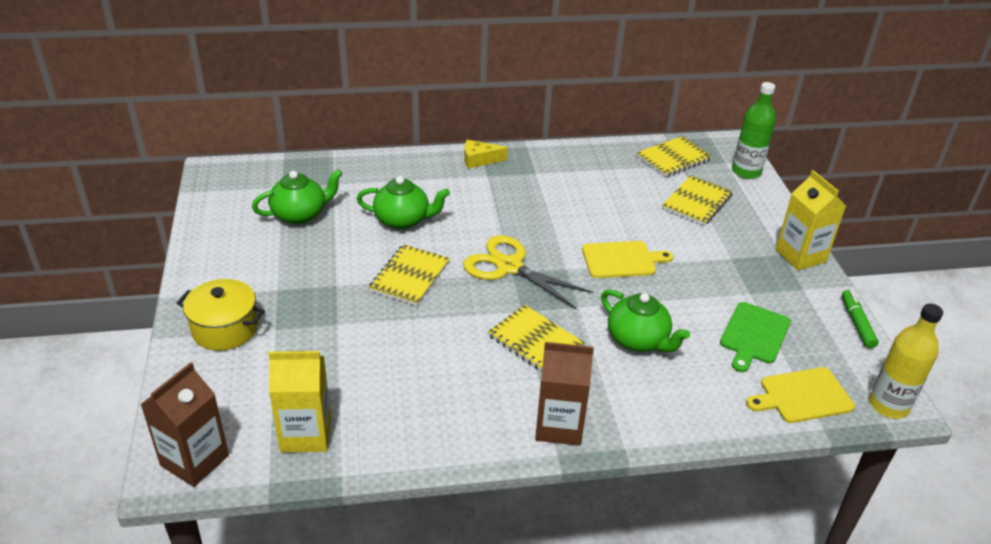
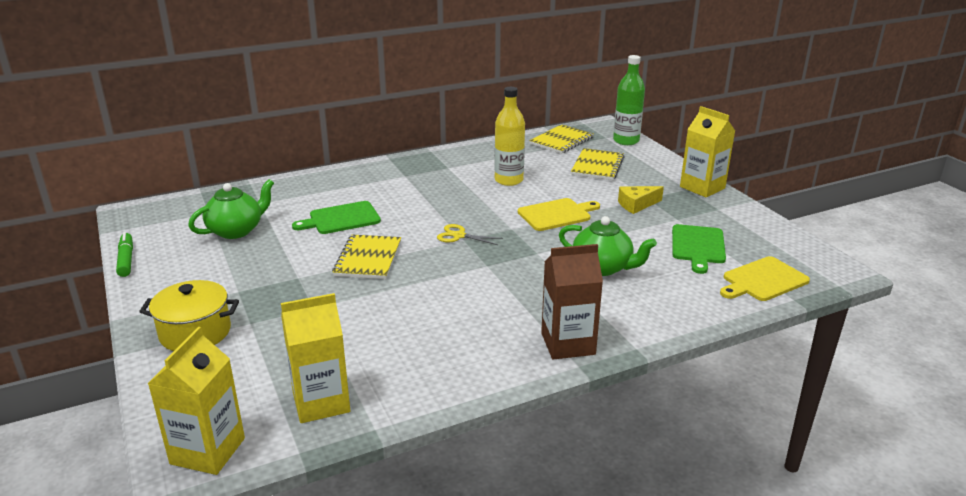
camera: 15 degrees left, 10 degrees down
brown carton [140,362,229,487] -> yellow carton [148,327,245,475]
green teapot [357,176,450,230] -> green cutting board [292,201,381,234]
yellow scissors [463,235,593,309] -> yellow scissors [437,224,503,245], size x0.51
yellow cheese [464,140,508,169] -> yellow cheese moved to [618,186,664,214]
yellow notebook [488,305,585,371] -> none
green marker [842,290,879,349] -> green marker moved to [116,232,133,277]
yellow bottle [869,304,943,419] -> yellow bottle moved to [494,87,525,186]

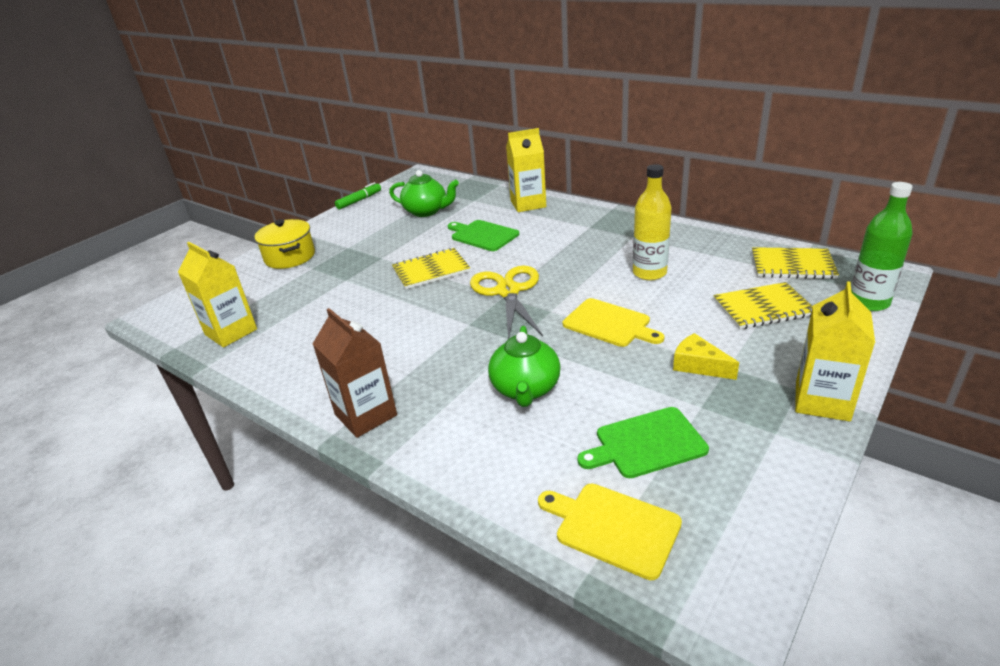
camera: 65 degrees right, 5 degrees up
yellow carton [148,327,245,475] -> yellow carton moved to [506,128,546,212]
yellow scissors [437,224,503,245] -> yellow scissors [470,266,543,339], size x1.95

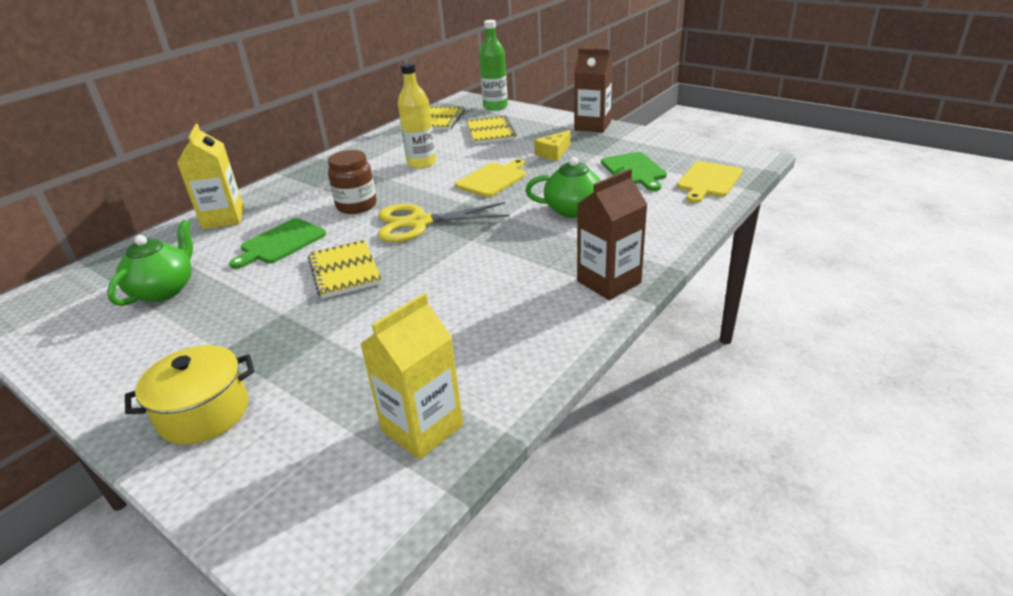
camera: 90 degrees left, 0 degrees up
green marker [335,182,381,209] -> none
yellow carton [795,281,875,421] -> brown carton [574,48,613,133]
none -> brown jar [328,150,377,214]

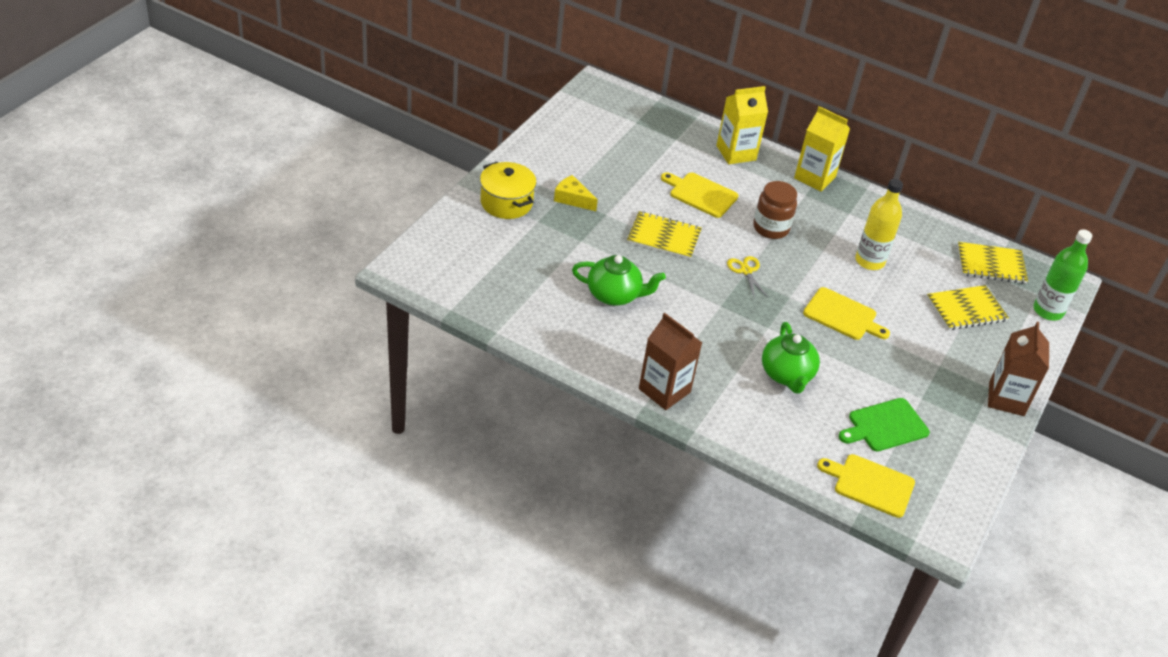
camera: 75 degrees right, 10 degrees up
green teapot [107,220,193,306] -> green teapot moved to [572,255,666,306]
green cutting board [229,218,326,269] -> yellow cutting board [661,172,738,218]
yellow notebook [308,240,382,299] -> yellow notebook turned 45 degrees clockwise [627,211,702,259]
yellow carton [360,293,463,460] -> yellow carton moved to [794,106,850,191]
yellow scissors [378,202,510,242] -> yellow scissors [727,256,768,299], size x0.51
yellow cheese [534,130,571,161] -> yellow cheese moved to [554,175,598,211]

